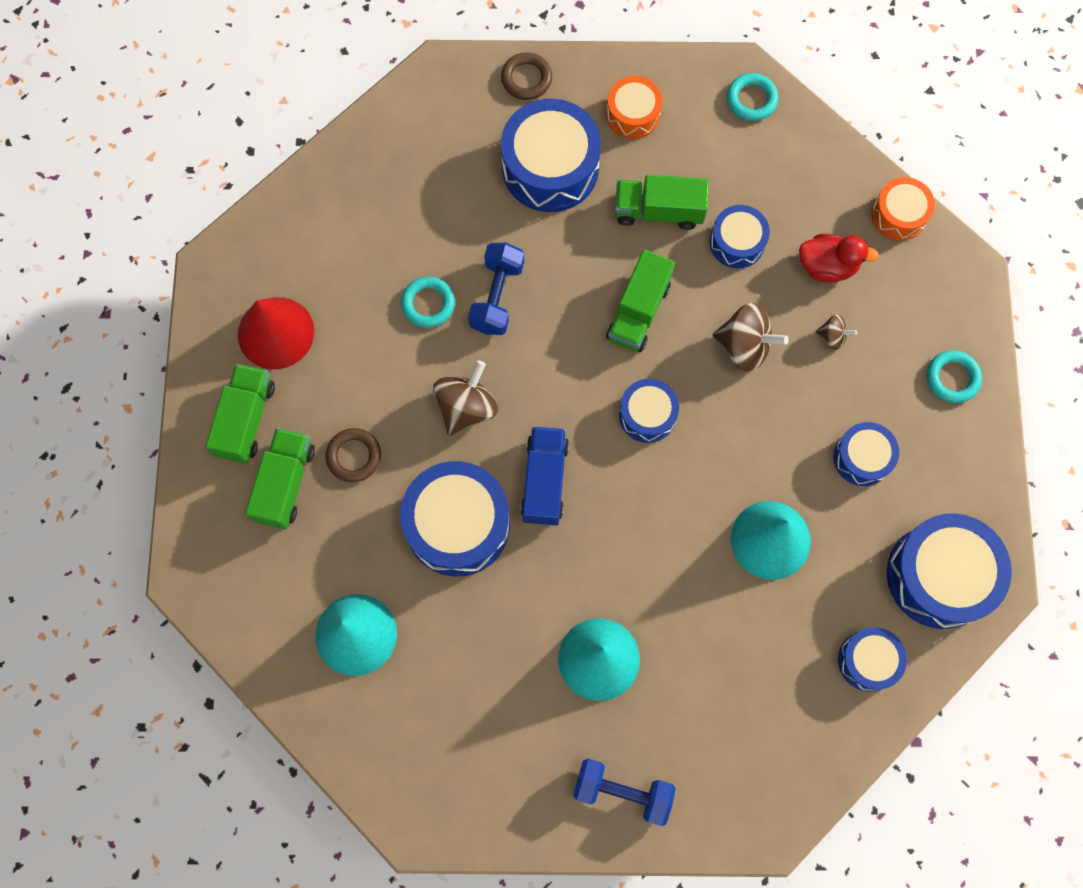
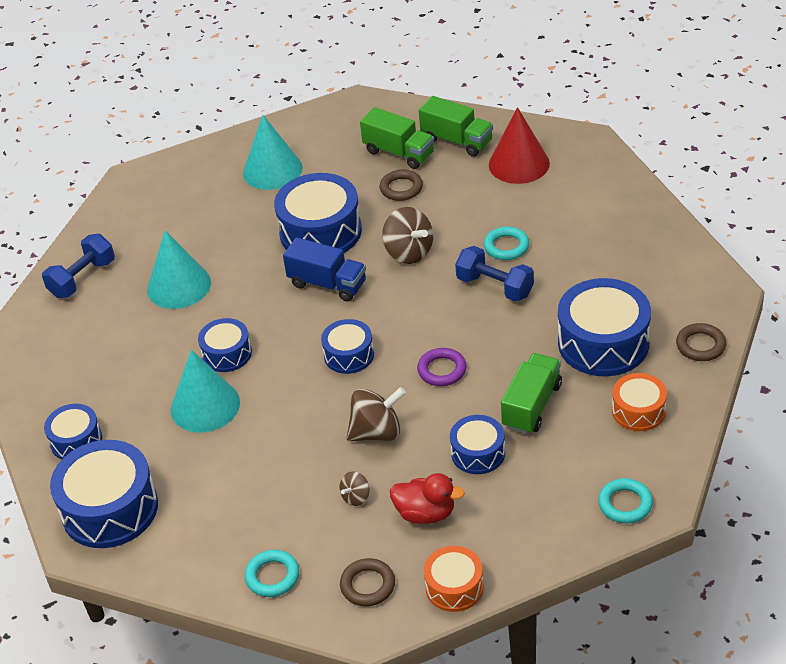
camera: 115 degrees right, 30 degrees down
green truck [606,250,675,352] -> purple ring [417,348,467,386]
brown spinning top [713,303,789,372] -> brown spinning top turned 150 degrees counterclockwise [347,387,406,441]
red duck [799,234,879,283] -> red duck turned 105 degrees counterclockwise [390,473,465,524]
blue drum [833,422,899,486] -> blue drum moved to [198,318,252,372]
none -> brown ring [340,558,395,606]

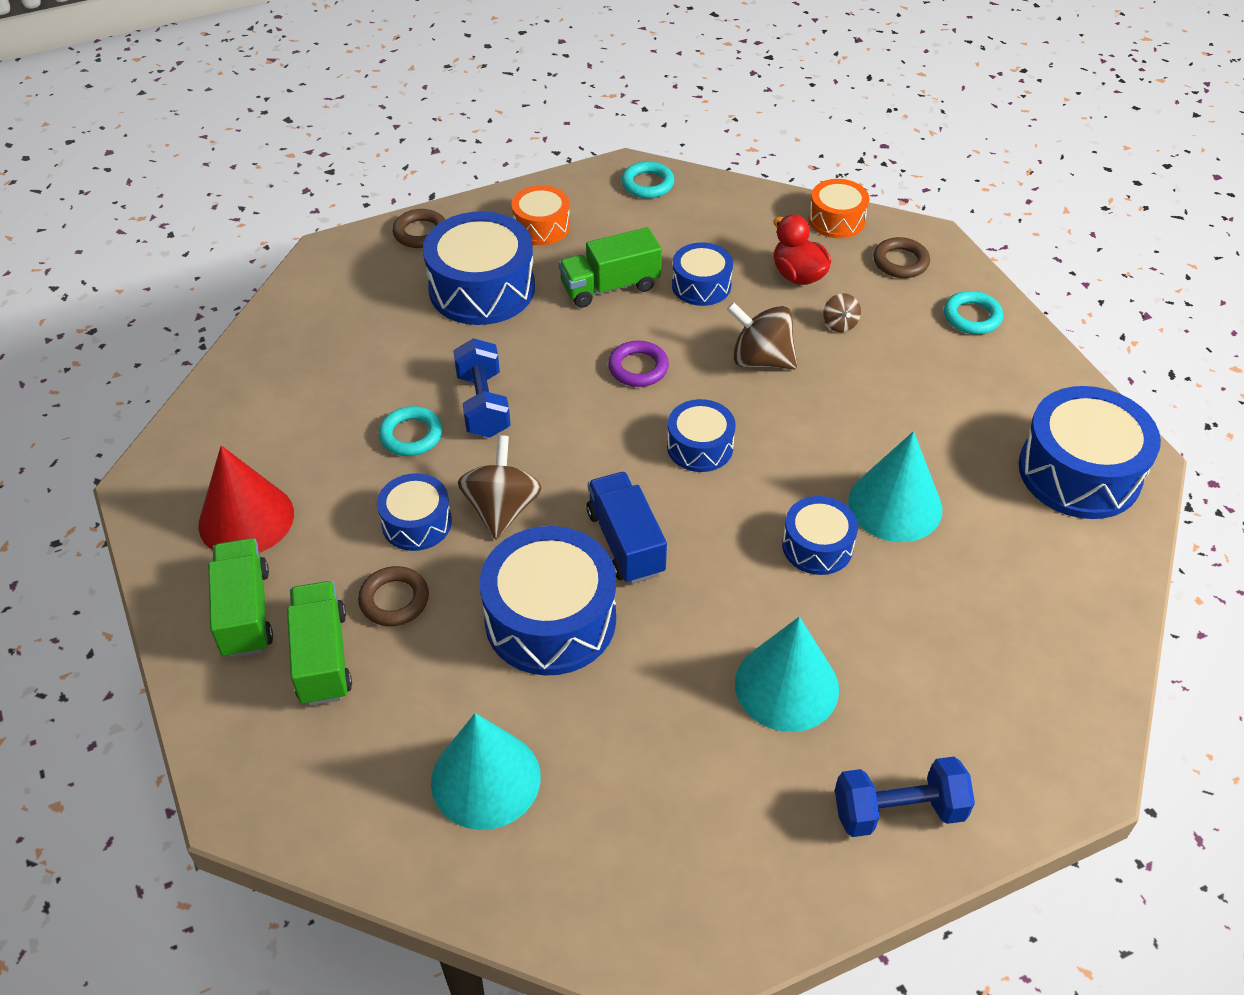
camera: 140 degrees left, 5 degrees up
blue drum [44,404,102,459] -> blue drum moved to [377,473,452,551]
brown spinning top [340,471,369,506] -> brown spinning top turned 90 degrees clockwise [823,293,861,332]

